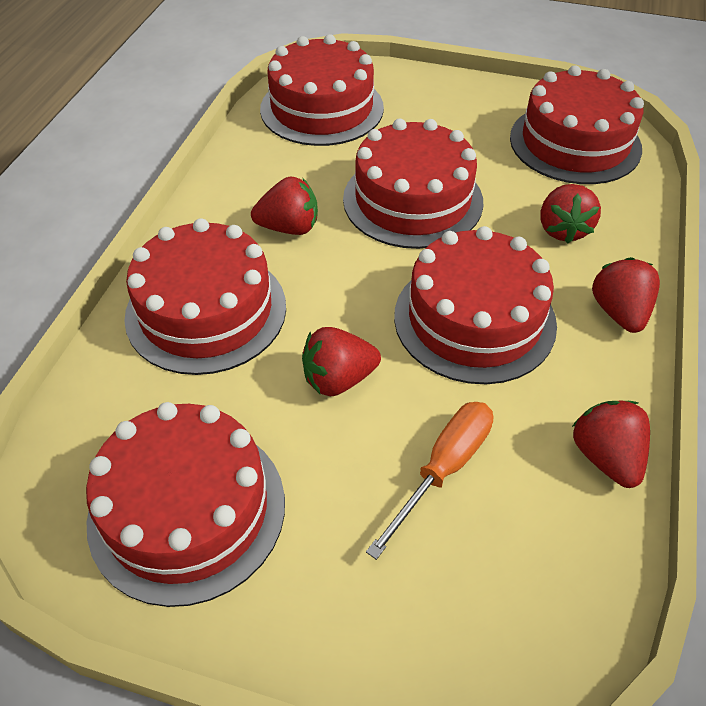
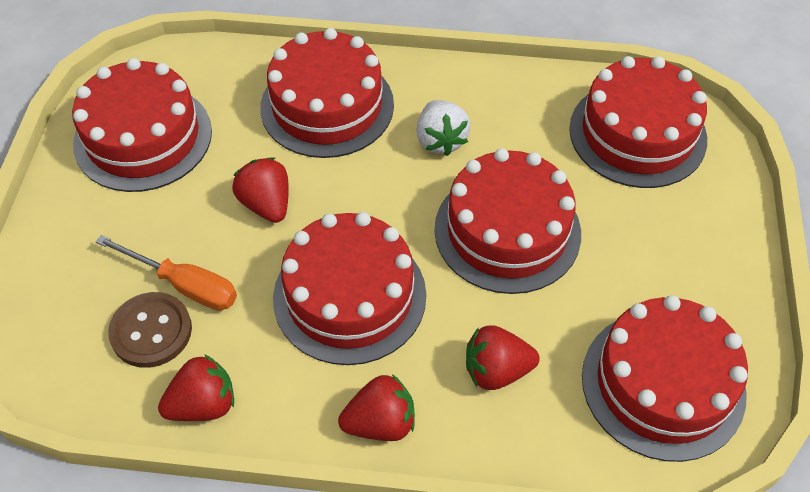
camera: 80 degrees right, 5 degrees up
red strawberry [251,176,318,235] -> white strawberry [416,100,471,156]
none -> brown button [108,292,192,368]

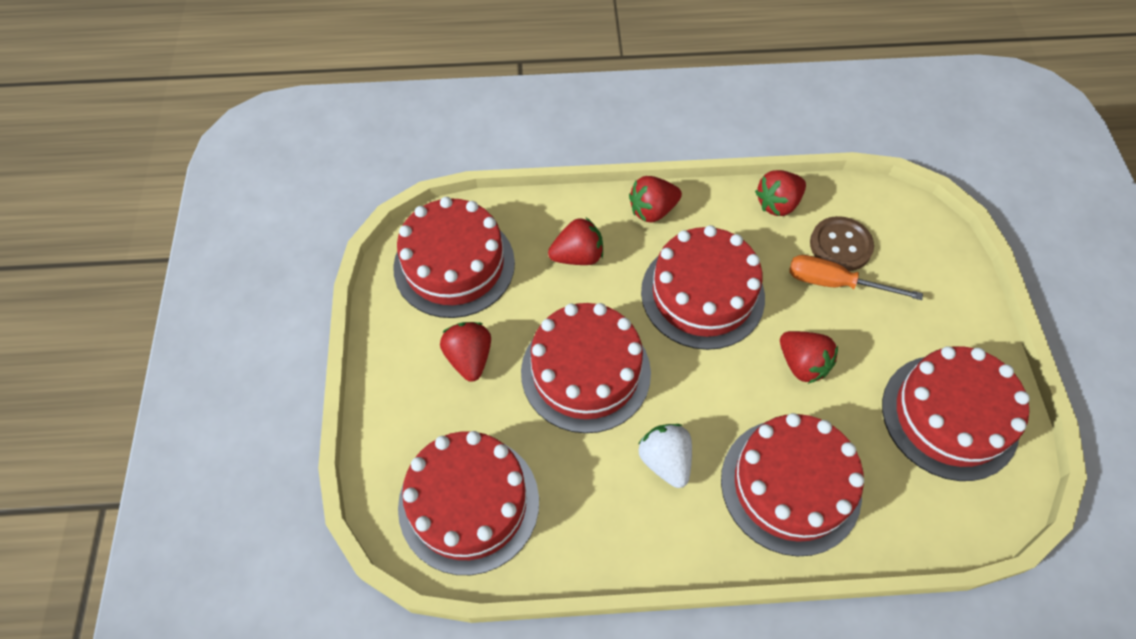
camera: 170 degrees right, 5 degrees up
none -> red strawberry [440,322,491,382]

